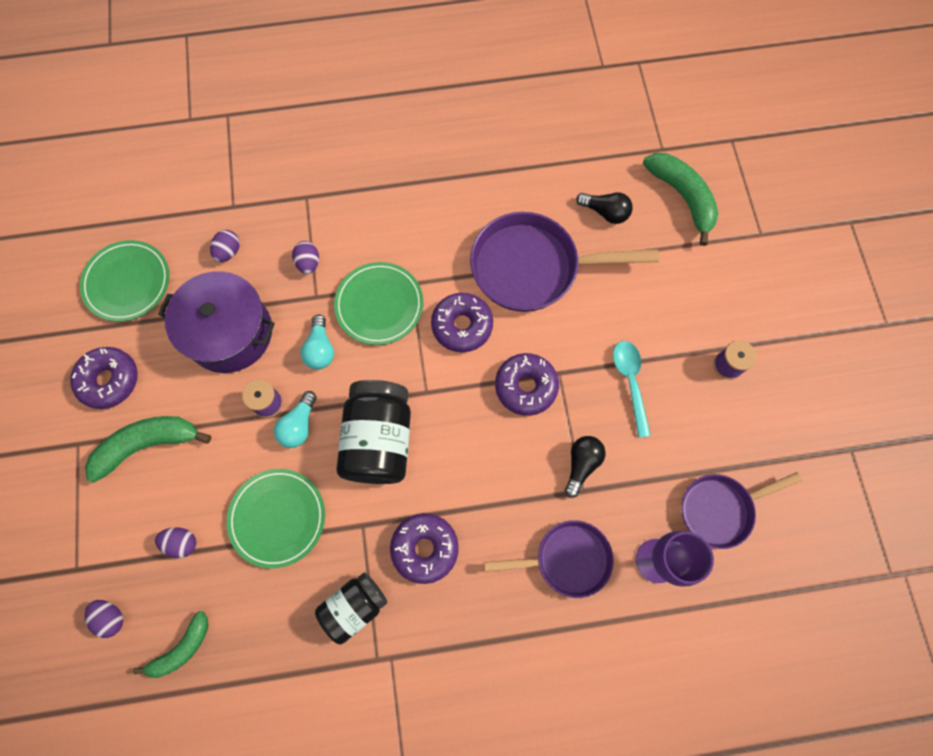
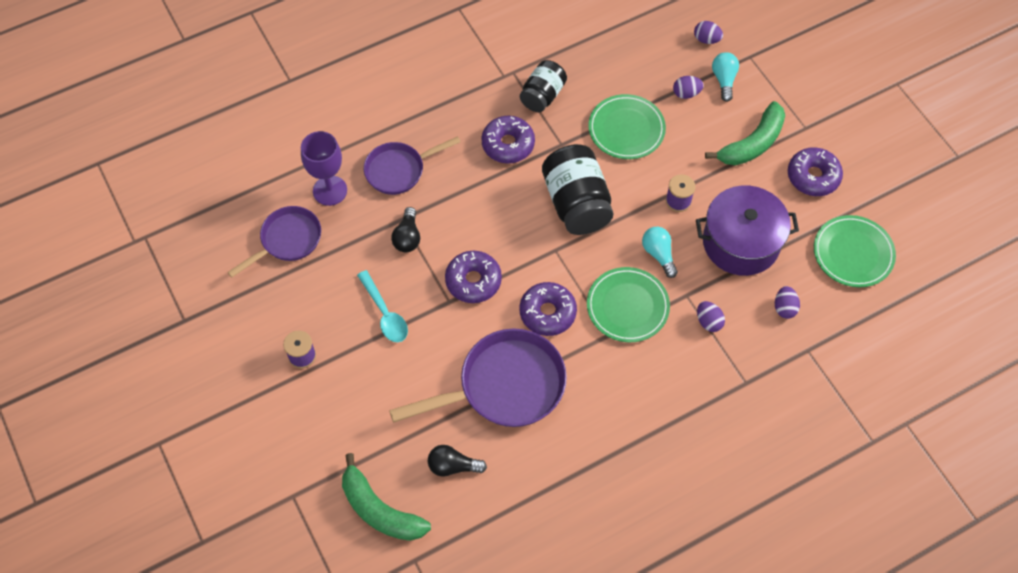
camera: 160 degrees right, 10 degrees down
green banana [133,611,208,678] -> none
turquoise light bulb [274,391,317,448] -> turquoise light bulb moved to [712,52,739,102]

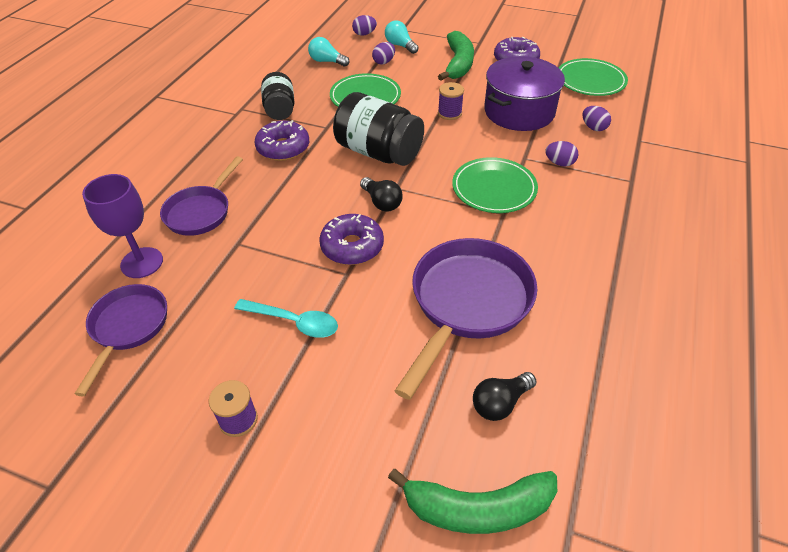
camera: 40 degrees left, 15 degrees down
black light bulb [391,207,420,252] -> black light bulb moved to [360,177,403,212]
purple donut [519,282,577,336] -> none
turquoise light bulb [642,227,678,278] -> turquoise light bulb moved to [308,37,350,67]

